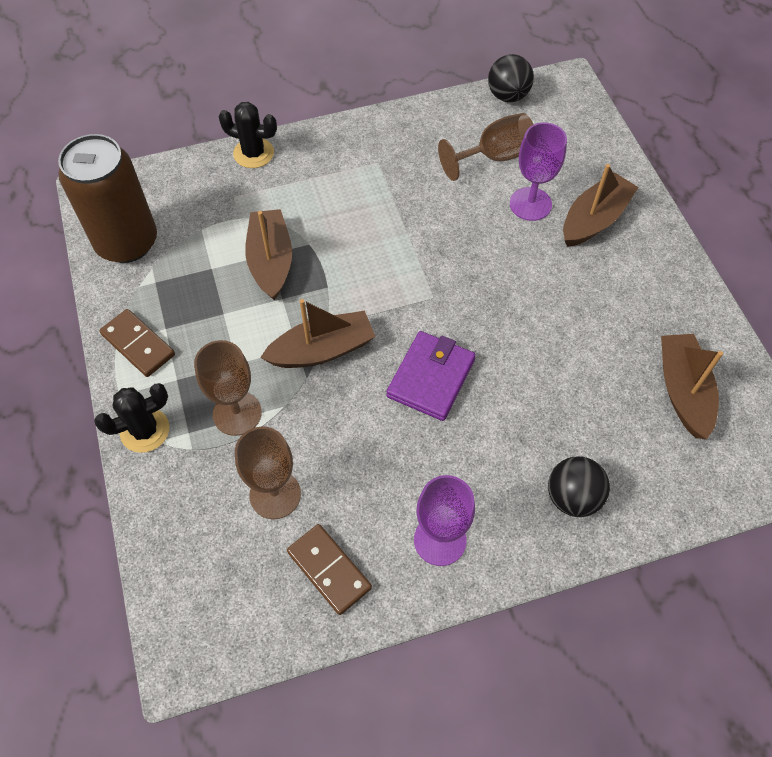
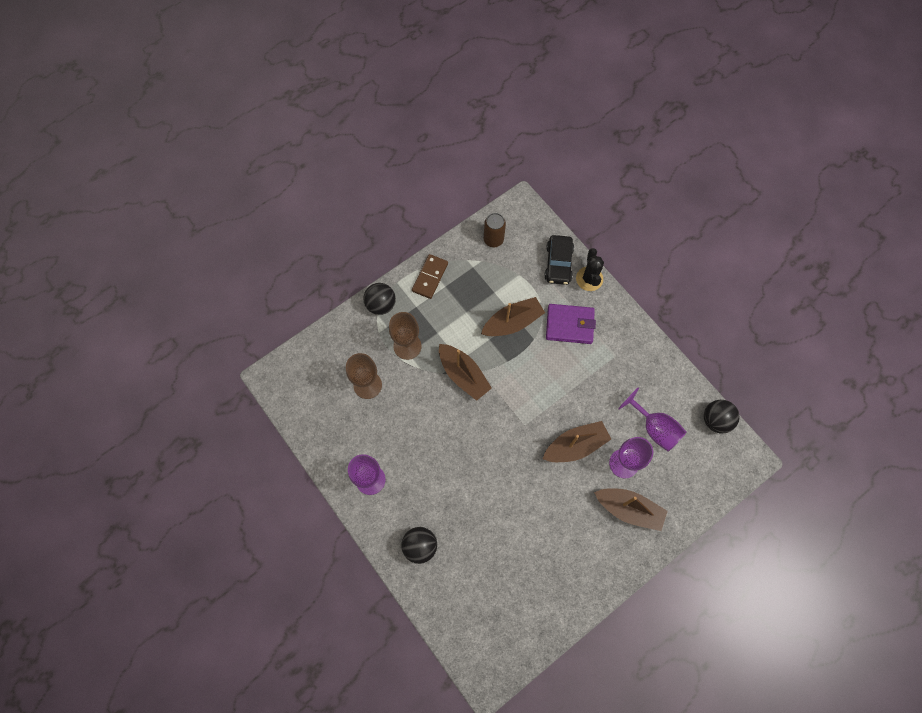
camera: 70 degrees right, 10 degrees up
brown can [58,134,157,263] -> brown can [484,213,506,247], size x0.52
black cactus [94,383,169,453] -> black ball [363,283,396,315]
brown domino [287,524,372,615] -> none
purple wallet [386,331,476,421] -> purple wallet moved to [546,304,596,344]
brown goblet [438,113,533,181] -> purple goblet [618,388,687,452]
brown boat [661,334,723,439] -> brown boat moved to [543,421,611,462]
none -> black car [544,235,574,285]

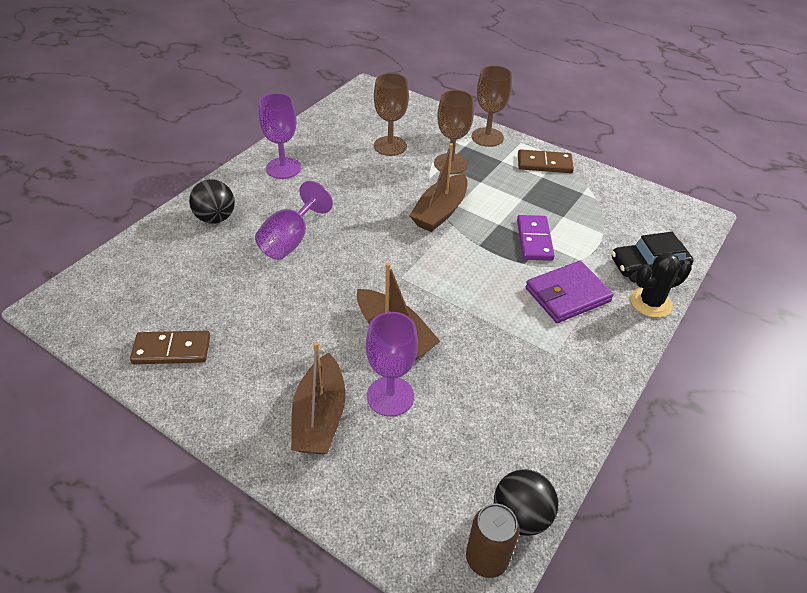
camera: 70 degrees right, 25 degrees down
black ball [363,283,396,315] -> brown goblet [472,65,512,147]
brown boat [481,297,545,336] -> purple domino [517,215,555,261]
brown can [484,213,506,247] -> brown can moved to [466,504,520,578]
purple wallet [546,304,596,344] -> purple wallet turned 75 degrees clockwise [526,261,614,323]
purple goblet [618,388,687,452] -> purple goblet moved to [255,181,333,260]
none -> brown domino [130,331,210,364]

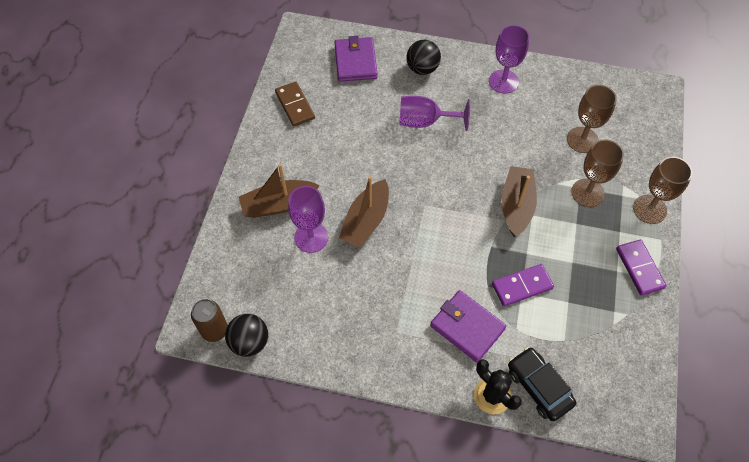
camera: 70 degrees right, 15 degrees up
brown boat [409,143,468,232] -> brown boat turned 90 degrees clockwise [502,166,537,237]
brown domino [518,149,574,173] -> purple domino [616,240,666,295]
none -> purple wallet [334,36,378,82]

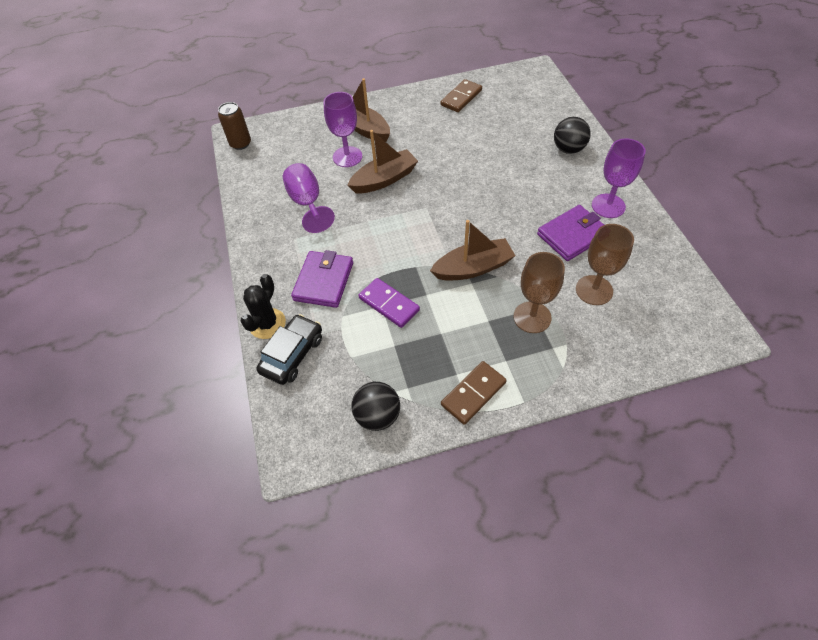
camera: 65 degrees right, 5 degrees down
black ball [225,314,268,357] -> black ball moved to [352,382,400,431]
purple wallet [334,36,378,82] -> purple wallet moved to [537,205,604,261]
brown boat [339,176,389,247] -> brown boat turned 150 degrees clockwise [347,130,418,193]
purple goblet [399,96,470,131] -> purple goblet moved to [283,163,335,233]
purple domino [616,240,666,295] -> brown domino [441,361,507,425]
brown goblet [633,157,692,224] -> none

